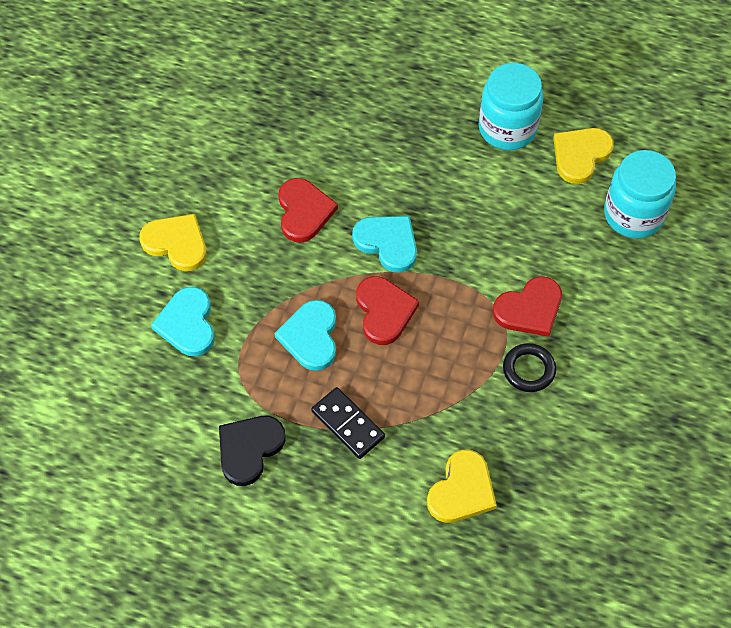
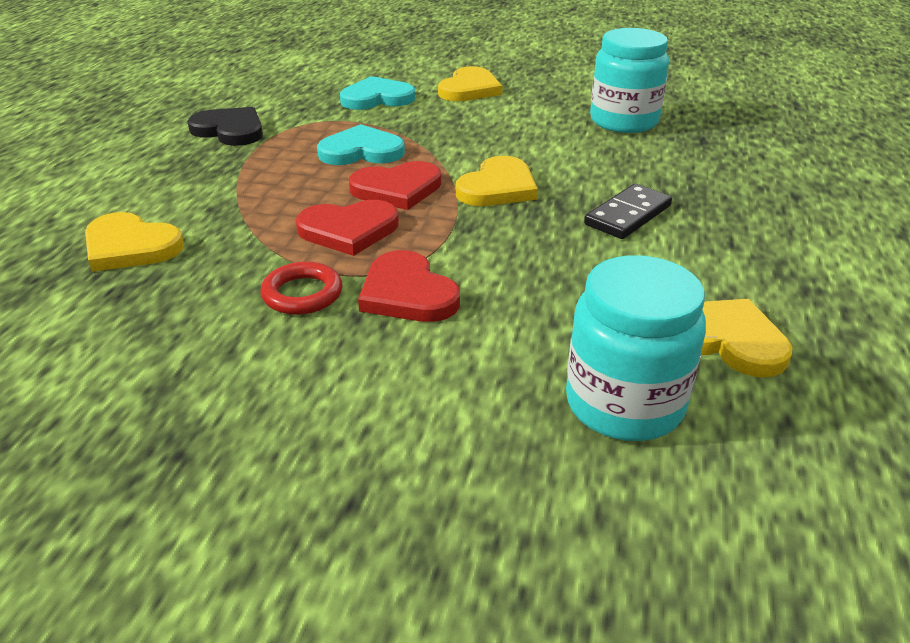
camera: 85 degrees right, 25 degrees down
red heart [278,178,338,243] -> red heart moved to [296,200,399,256]
black domino [311,387,385,459] -> black domino moved to [584,184,672,239]
turquoise heart [352,216,417,273] -> yellow heart [456,156,538,206]
turquoise jar [479,63,544,150] -> turquoise jar moved to [590,28,669,133]
black ring [503,343,556,392] -> red ring [260,262,342,315]

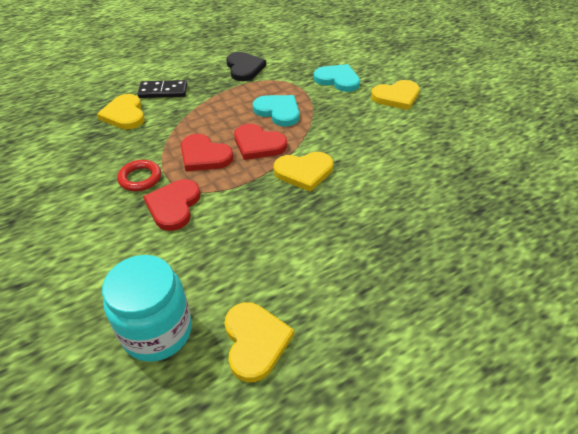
camera: 45 degrees right, 10 degrees up
black domino [584,184,672,239] -> black domino moved to [137,80,187,98]
turquoise jar [590,28,669,133] -> none

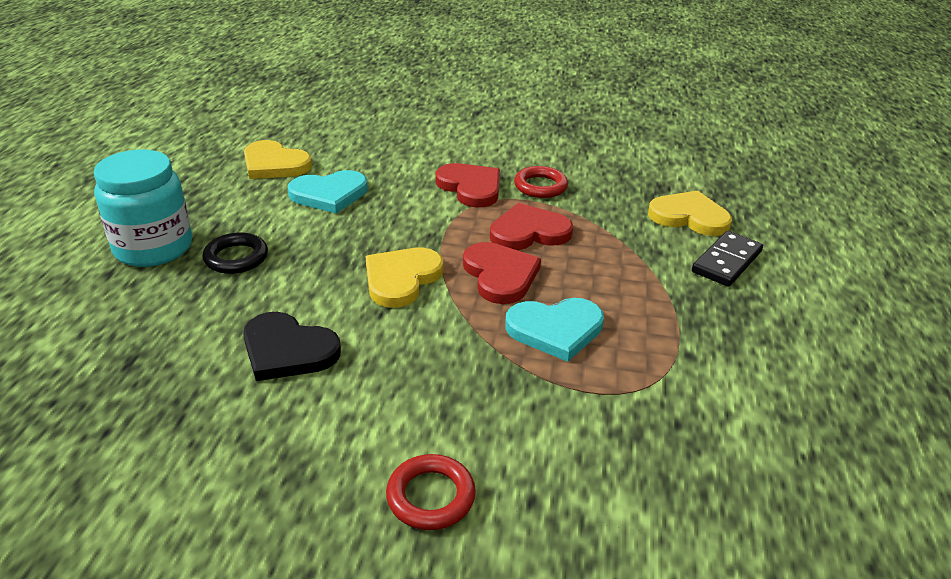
camera: 130 degrees right, 10 degrees down
turquoise jar [102,255,192,362] -> turquoise jar moved to [94,150,192,267]
black heart [226,52,266,81] -> black heart moved to [243,312,341,381]
red heart [234,124,287,160] -> red heart turned 90 degrees clockwise [463,242,541,304]
turquoise heart [314,64,360,92] -> turquoise heart moved to [288,170,368,214]
yellow heart [371,80,420,110] -> red ring [386,454,476,530]
none -> black ring [203,232,268,274]

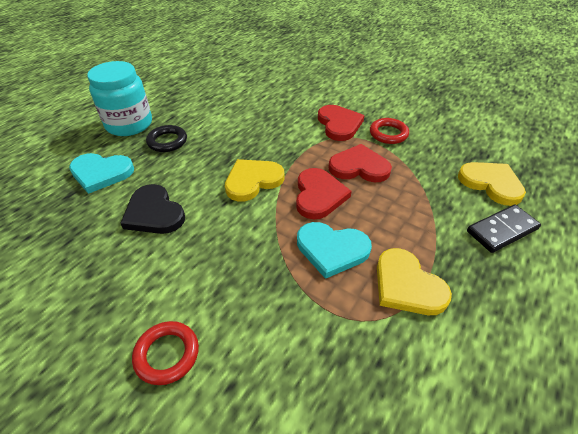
camera: 25 degrees right, 10 degrees up
yellow heart [244,140,312,179] -> yellow heart moved to [377,248,452,315]
turquoise heart [288,170,368,214] -> turquoise heart moved to [69,153,134,194]

